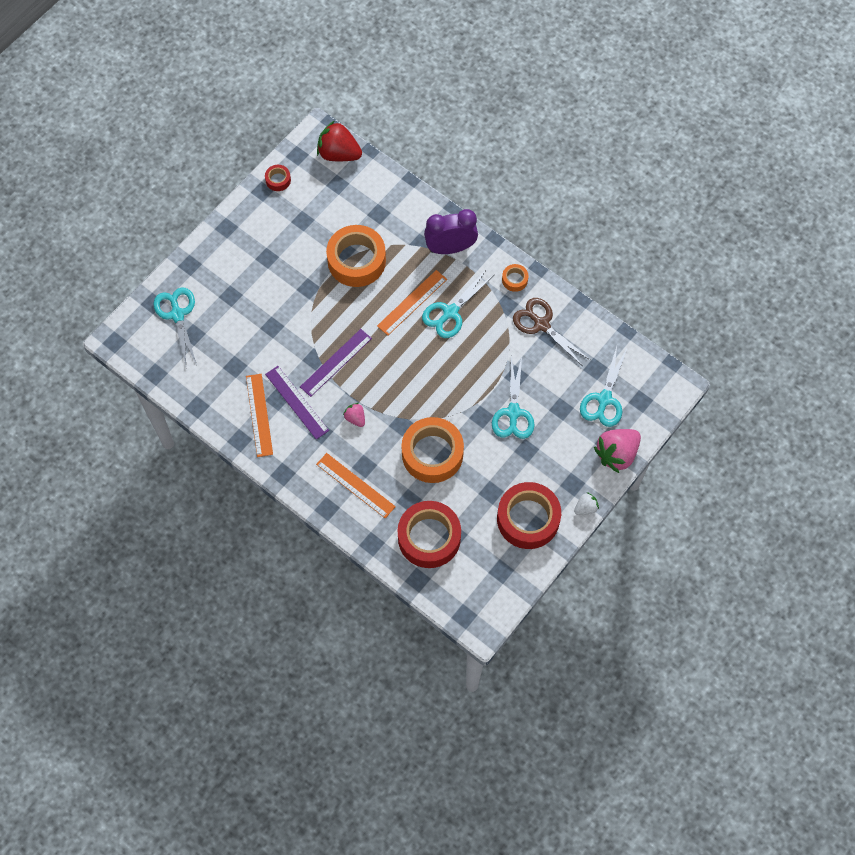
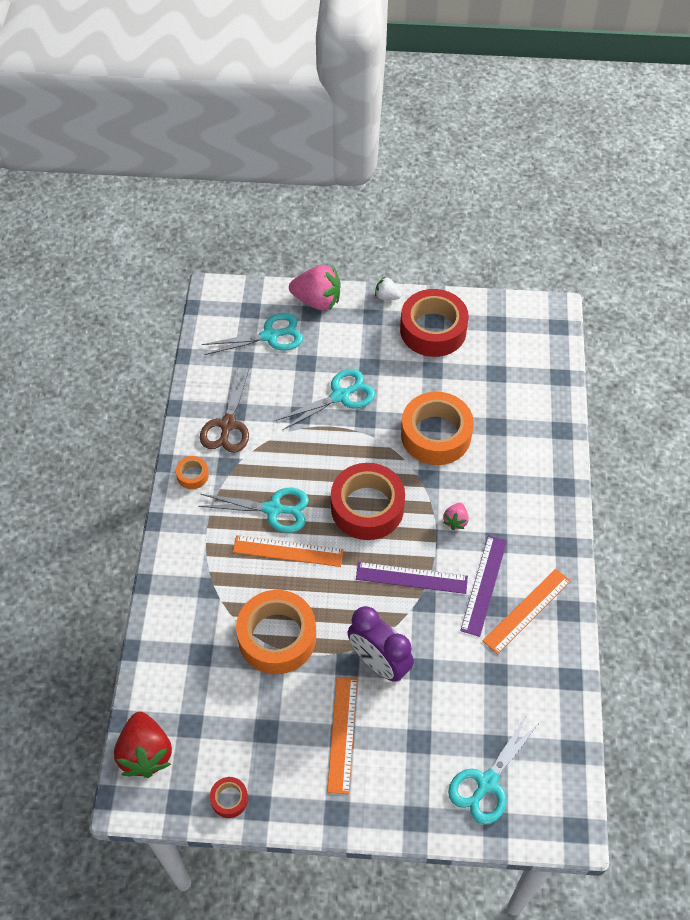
camera: 125 degrees left, 10 degrees down
orange ruler [316,453,396,518] -> orange ruler moved to [327,677,357,794]
red tape [398,501,461,568] -> red tape moved to [331,463,405,540]
purple clock [424,209,478,254] -> purple clock moved to [347,606,414,682]

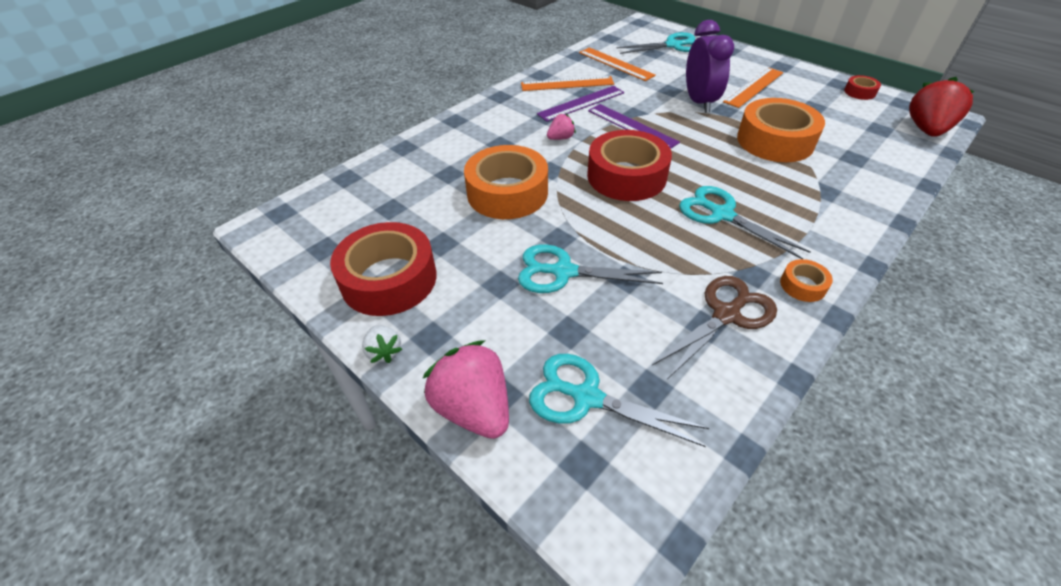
camera: 140 degrees left, 10 degrees down
orange ruler [233,535,344,567] -> orange ruler moved to [579,47,656,81]

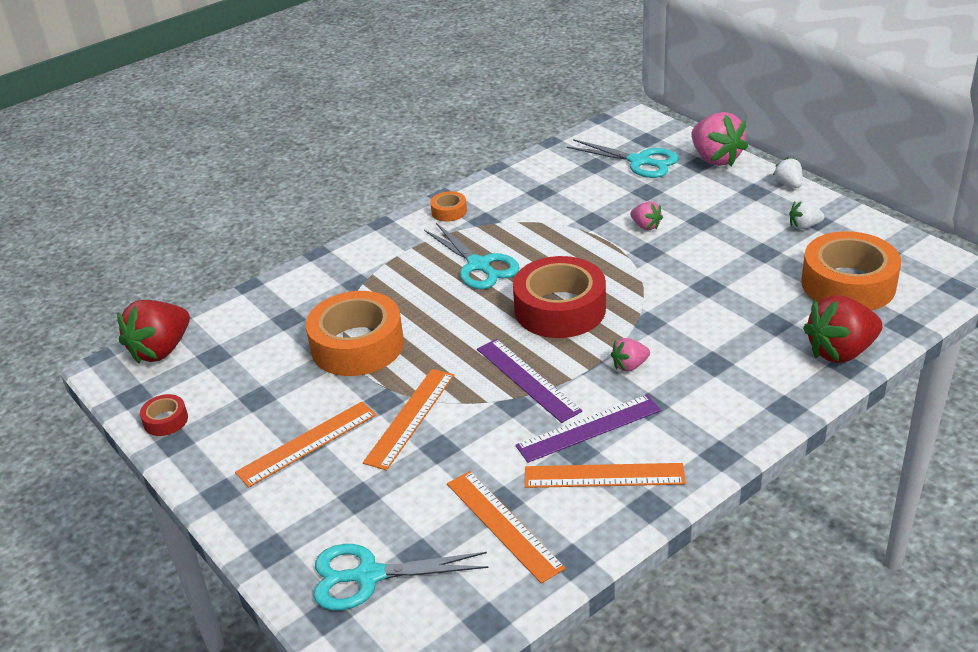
camera: 170 degrees left, 10 degrees down
red tape [330,222,436,316] -> white strawberry [789,200,825,229]
orange tape [464,145,548,219] -> orange tape moved to [801,231,901,310]
turquoise scissors [518,244,663,293] -> pink strawberry [630,201,663,230]
brown scissors [652,276,777,379] -> none
purple clock [686,20,734,113] -> orange ruler [363,369,454,471]
none -> red strawberry [803,295,882,363]

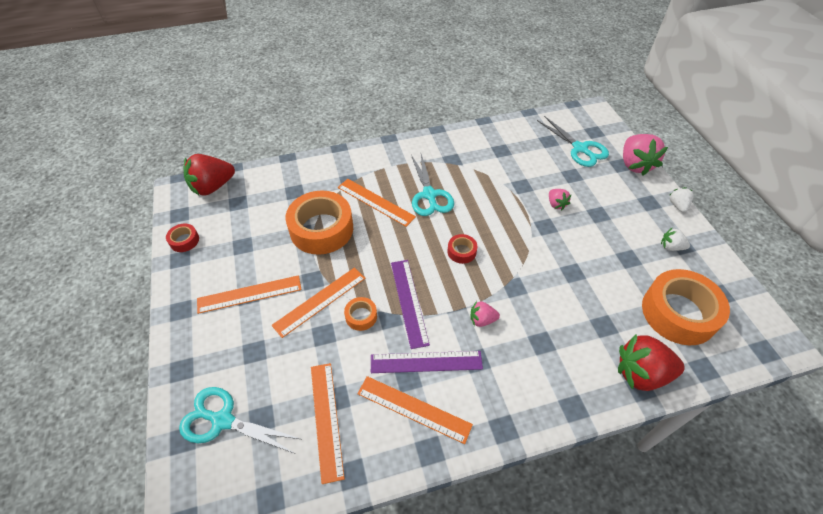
camera: 20 degrees right, 15 degrees up
orange tape [430,191,467,222] -> orange tape moved to [344,297,377,331]
red tape [513,256,606,338] -> red tape [447,234,477,264], size x0.44
none -> orange ruler [338,179,416,227]

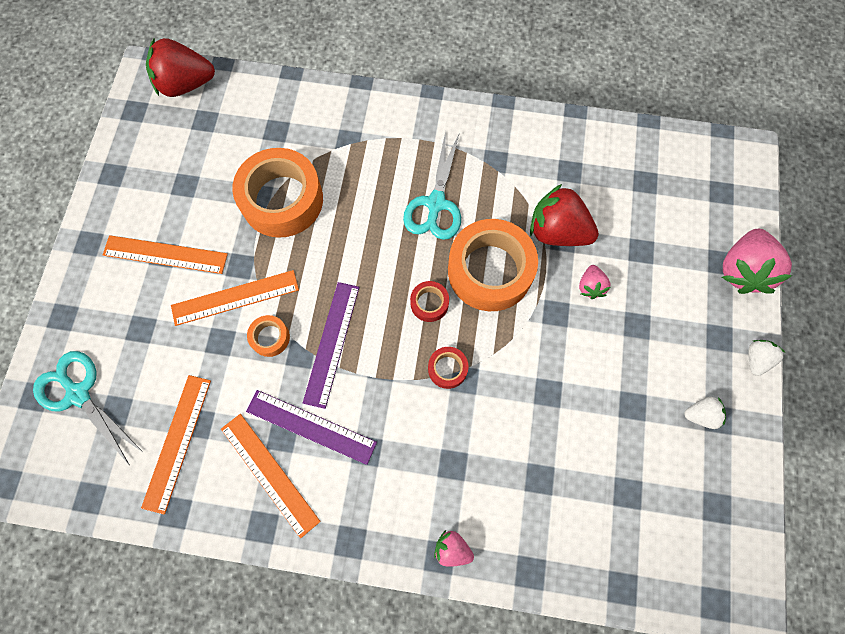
camera: 25 degrees right, 20 degrees up
red tape [166,224,199,252] -> red tape moved to [428,347,469,389]
orange ruler [338,179,416,227] -> none
pink strawberry [470,301,500,327] -> pink strawberry moved to [434,530,474,567]
turquoise scissors [537,116,609,167] -> none
red strawberry [618,334,685,391] -> red strawberry moved to [530,184,599,246]
orange tape [642,269,730,345] -> orange tape moved to [448,219,538,311]
white strawberry [661,228,690,251] -> white strawberry turned 135 degrees clockwise [684,397,726,429]

